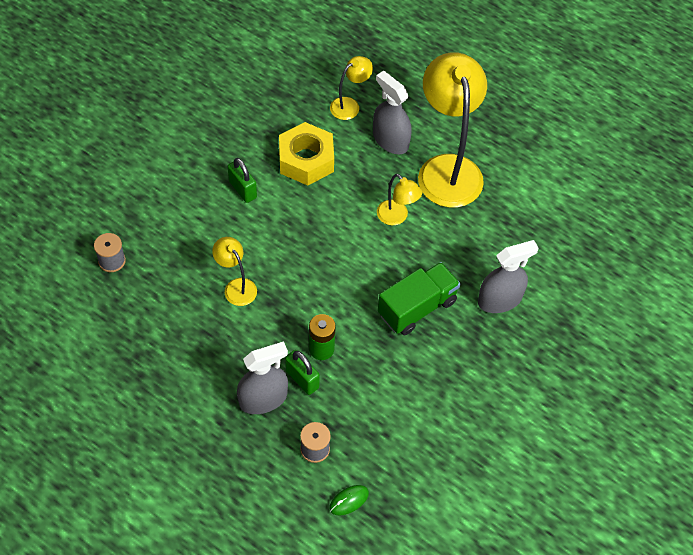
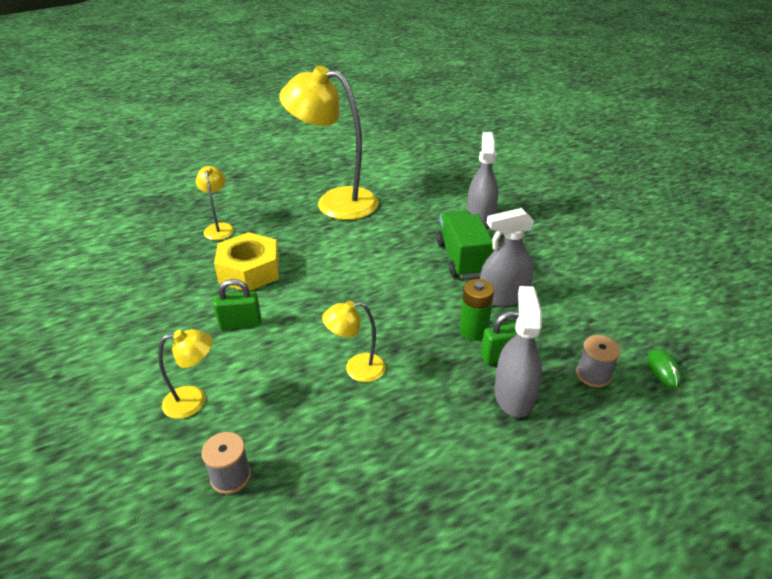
camera: 60 degrees left, 20 degrees down
grey spray bottle [373,71,412,154] -> grey spray bottle moved to [480,208,535,307]
yellow lamp [377,174,422,225] -> yellow lamp moved to [158,329,212,419]

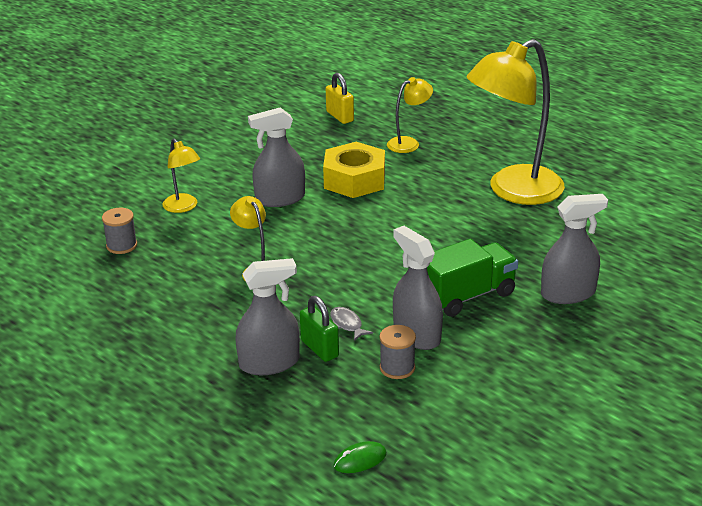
camera: 70 degrees right, 5 degrees down
green padlock [214,279,261,330] -> grey spray bottle [248,107,305,207]
yellow lamp [279,65,379,220] -> yellow lamp turned 120 degrees counterclockwise [467,39,565,205]
green battery [459,279,494,340] -> grey fish [330,307,373,341]
grey spool [576,335,621,387] -> grey spool moved to [379,325,416,379]
none -> yellow padlock [326,73,354,124]

